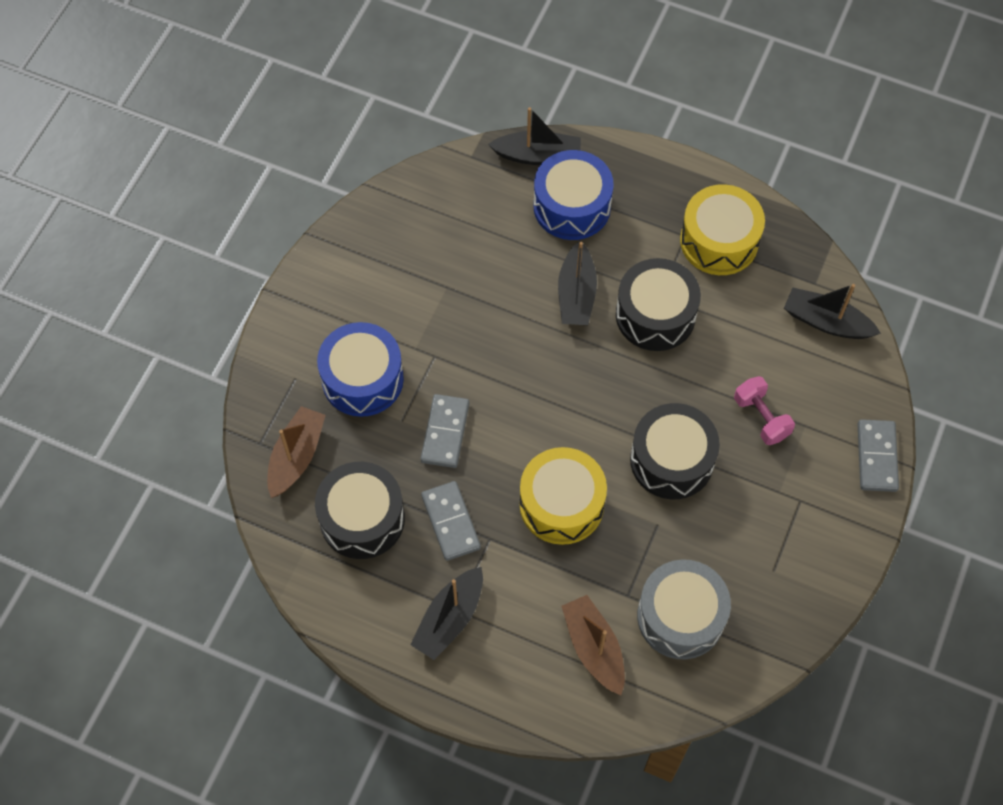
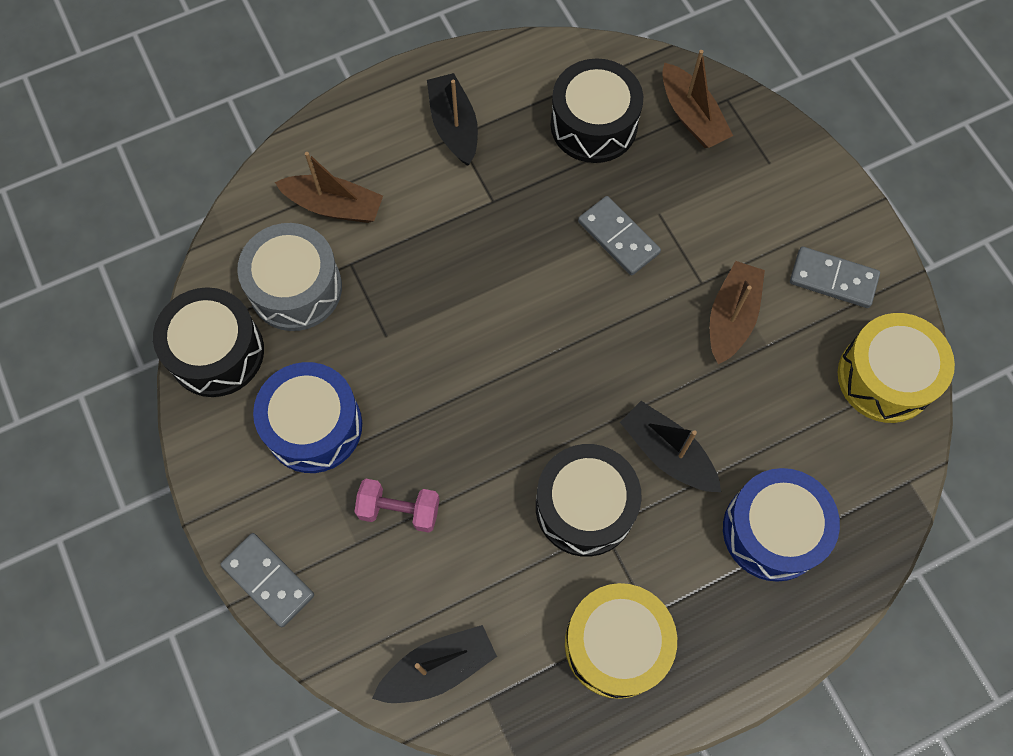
camera: 130 degrees right, 5 degrees up
blue drum [317,322,404,417] -> blue drum moved to [253,362,362,473]
grey domino [421,481,481,561] -> grey domino moved to [790,247,880,308]
black boat [488,107,581,165] -> none
yellow drum [520,447,607,545] -> yellow drum moved to [838,313,955,423]
black drum [630,403,720,499] -> black drum moved to [153,287,264,397]
none -> brown boat [710,261,765,364]

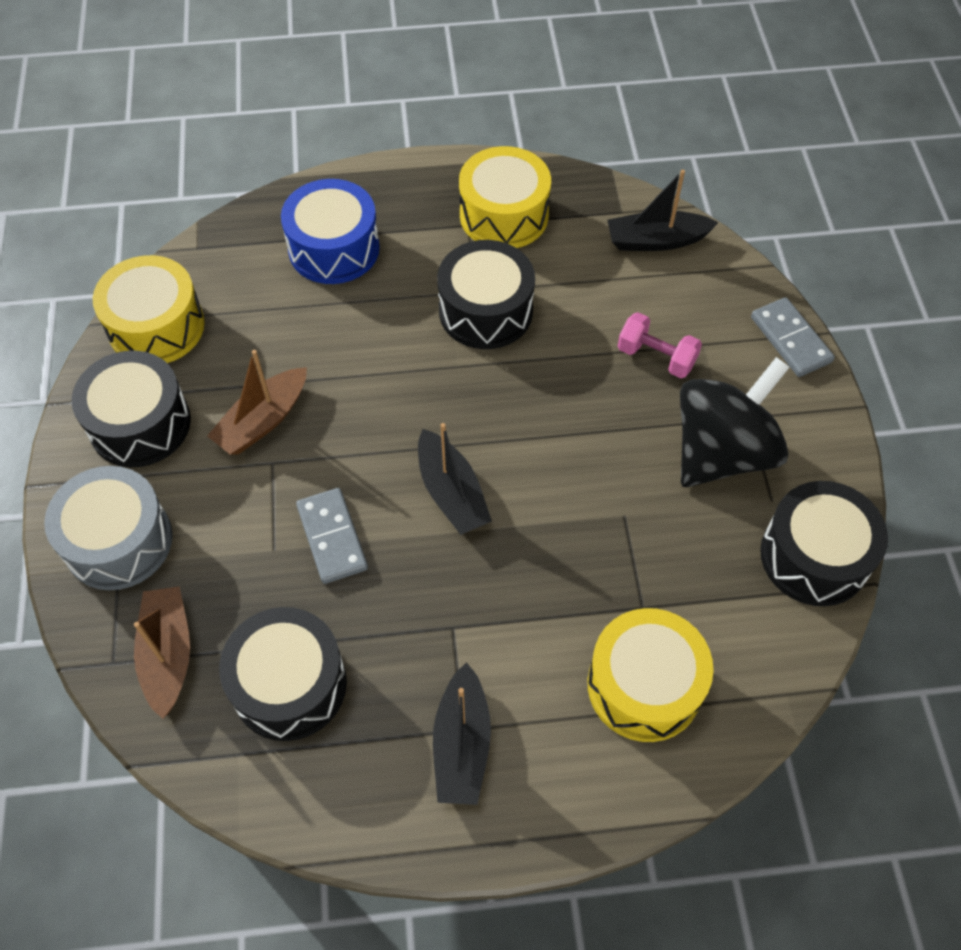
camera: 160 degrees left, 10 degrees down
grey drum [237,223,342,331] -> grey drum moved to [44,466,173,590]
blue drum [253,362,362,473] -> black spinning top [680,357,790,487]
brown boat [275,152,383,223] -> yellow drum [588,608,714,742]
black boat [620,401,721,492] -> black boat moved to [418,423,492,535]
grey domino [790,247,880,308] -> black drum [71,351,191,467]

